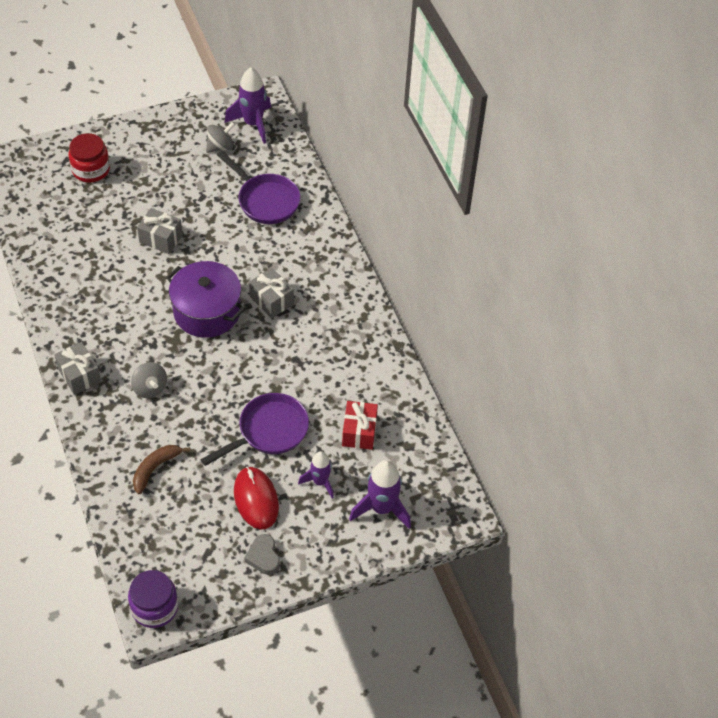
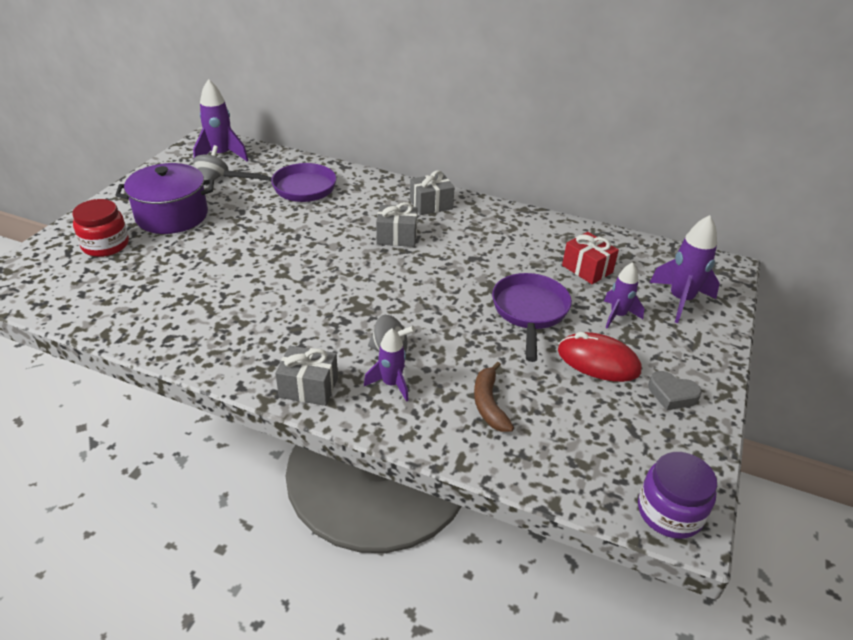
camera: 45 degrees left, 15 degrees down
grey gift [137,208,183,254] -> grey gift moved to [410,170,455,215]
purple pot [166,261,245,338] -> purple pot moved to [115,163,214,234]
none -> purple rocket [364,328,409,402]

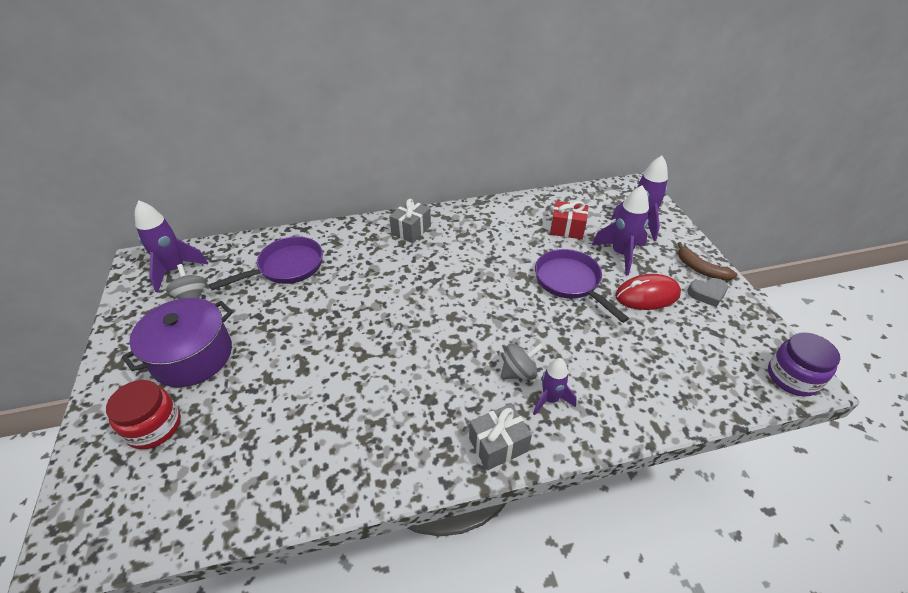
camera: 35 degrees left, 5 degrees up
grey gift [376,202,418,247] -> none
brown banana [474,362,514,432] -> brown banana moved to [677,242,738,281]
purple rocket [604,262,644,329] -> purple rocket [592,185,649,276], size x1.56

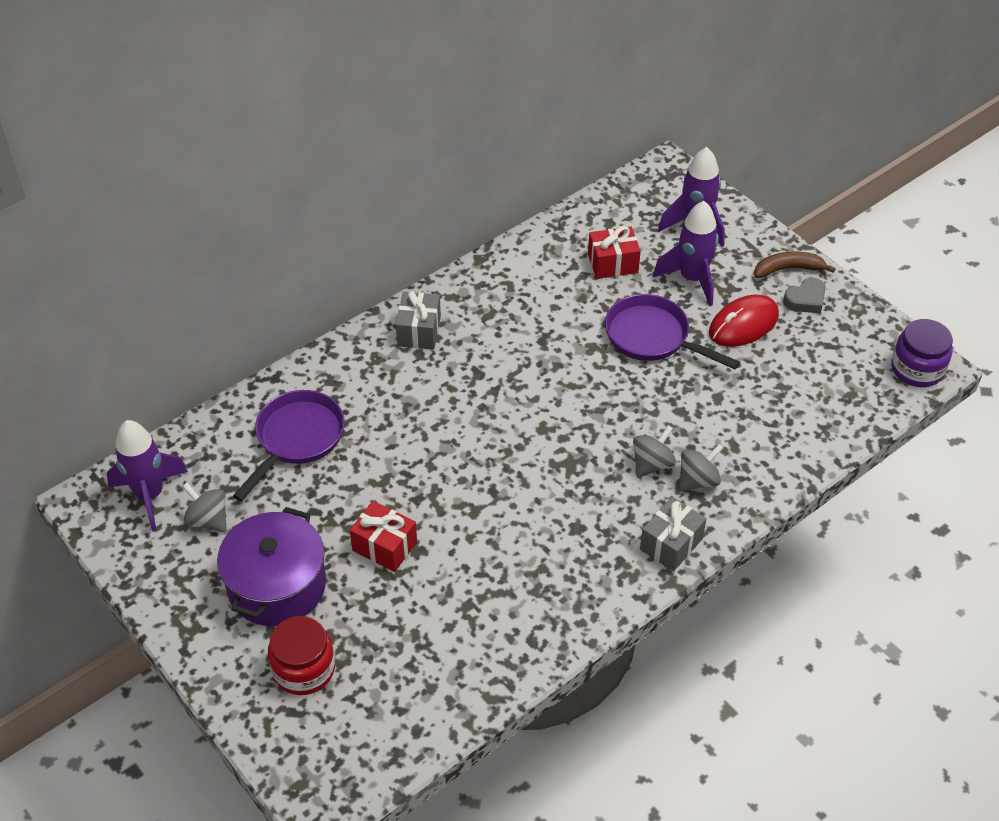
camera: 25 degrees left, 5 degrees up
purple rocket [533,358,577,415] -> grey spinning top [679,444,723,492]
brown banana [677,242,738,281] -> brown banana turned 150 degrees clockwise [754,251,835,278]
none -> red gift [350,501,417,572]

